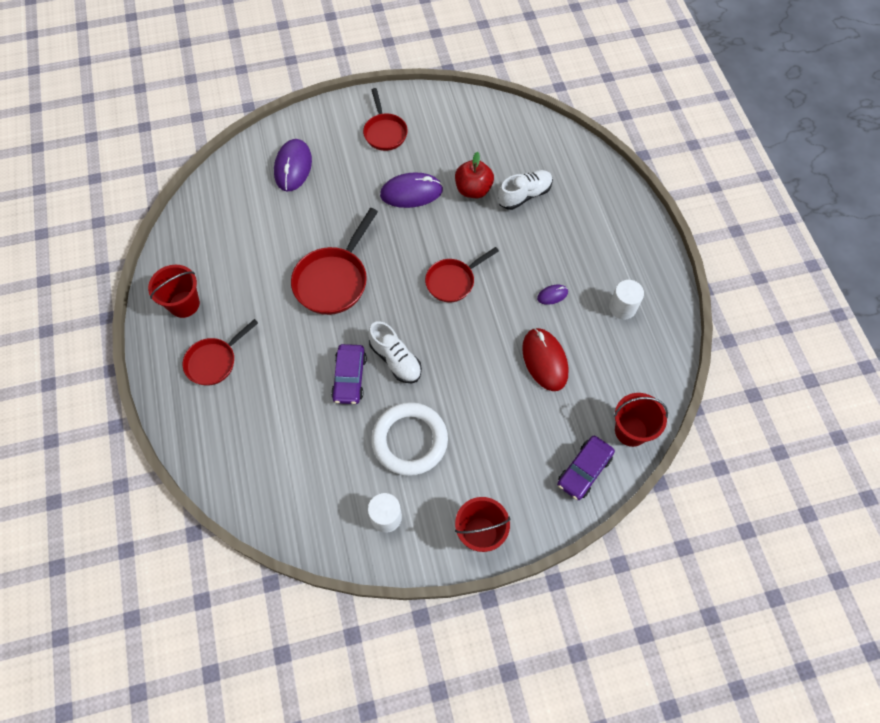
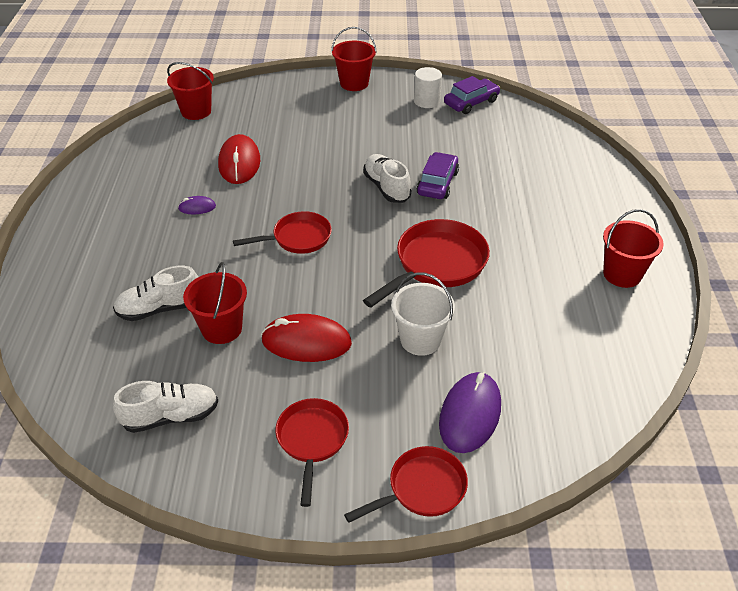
camera: 165 degrees left, 20 degrees down
red pan [183,319,258,386] -> red pan moved to [344,446,468,523]
white ring [371,402,448,476] -> none
purple mouse [380,172,443,208] -> red mouse [261,314,352,362]
red apple [455,152,494,198] -> red bucket [183,262,247,344]
purple car [557,436,615,500] -> purple car moved to [444,76,500,114]
white cylinder [609,280,644,320] -> none
none -> white shoe [113,381,218,433]
none -> white bucket [391,272,455,356]

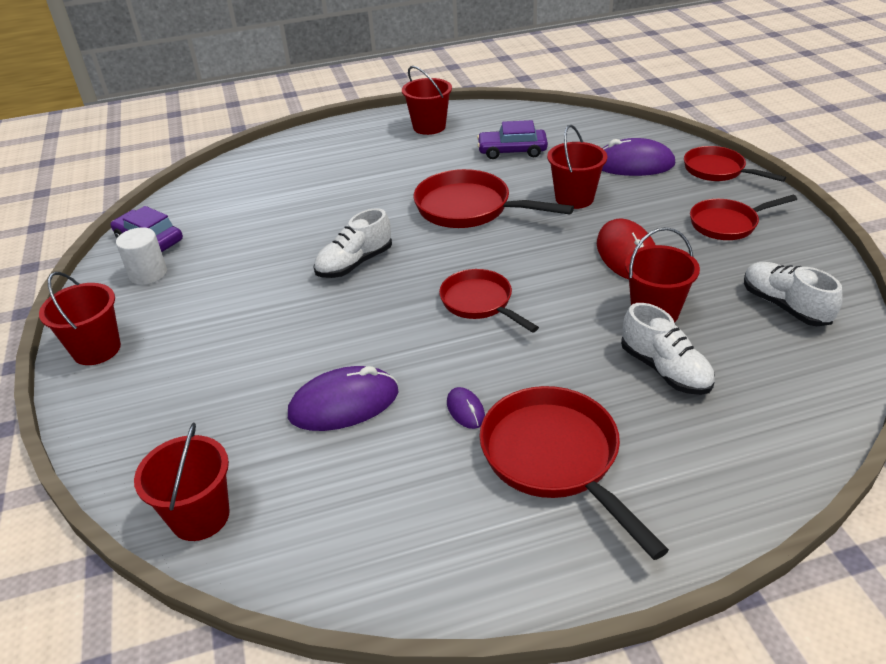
camera: 105 degrees left, 5 degrees down
red mouse [218,134,260,184] -> purple mouse [288,366,398,431]
white bucket [391,272,455,356] -> red bucket [547,125,607,209]
purple car [416,152,459,199] -> purple car moved to [477,120,548,159]
none -> red pan [479,386,669,560]

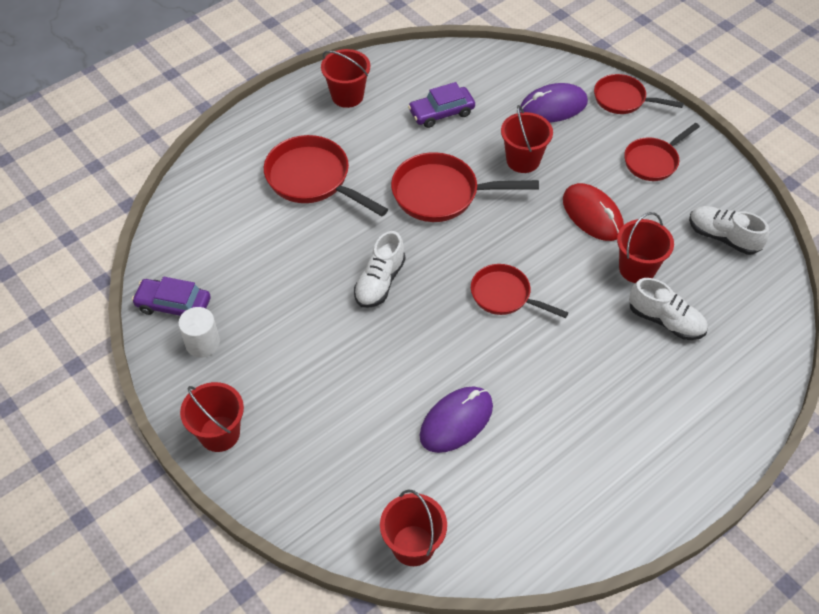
camera: 25 degrees left, 15 degrees up
purple mouse [447,387,485,429] -> none
red pan [479,386,669,560] -> red pan moved to [264,135,388,216]

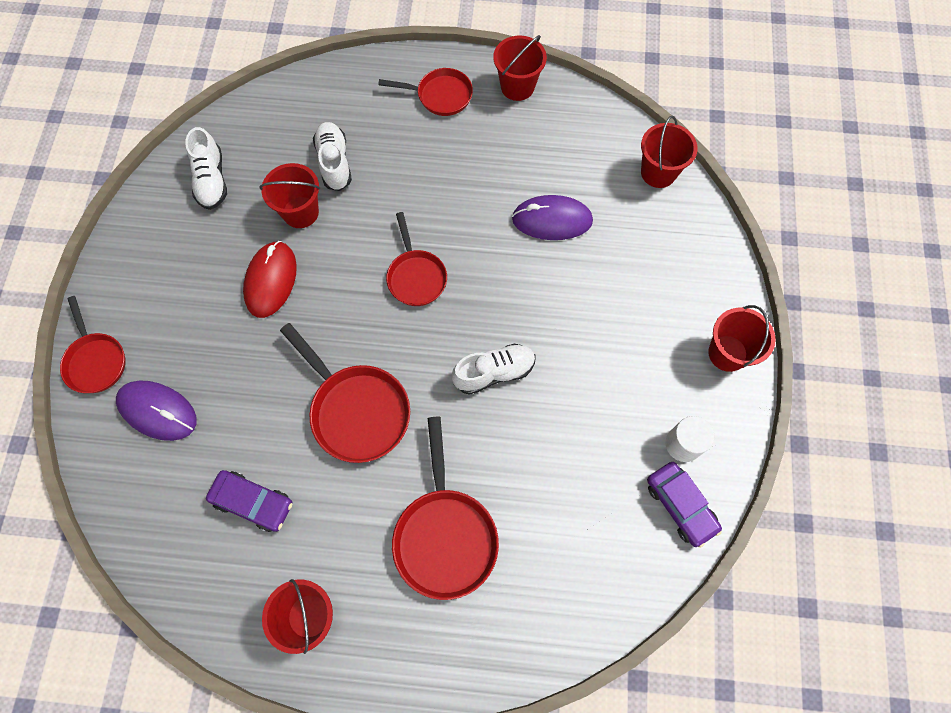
camera: 135 degrees left, 15 degrees up
red bucket [501,105,553,173] -> red bucket moved to [493,35,547,101]
red pan [624,123,700,181] -> red pan moved to [378,68,473,116]

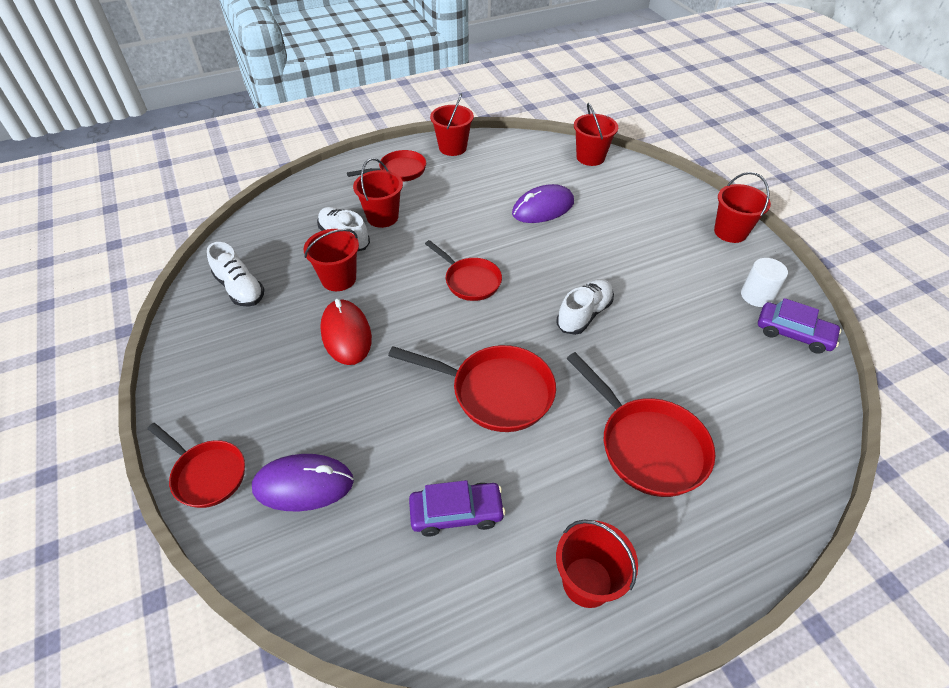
camera: 30 degrees left, 20 degrees down
none -> red bucket [353,158,403,228]

